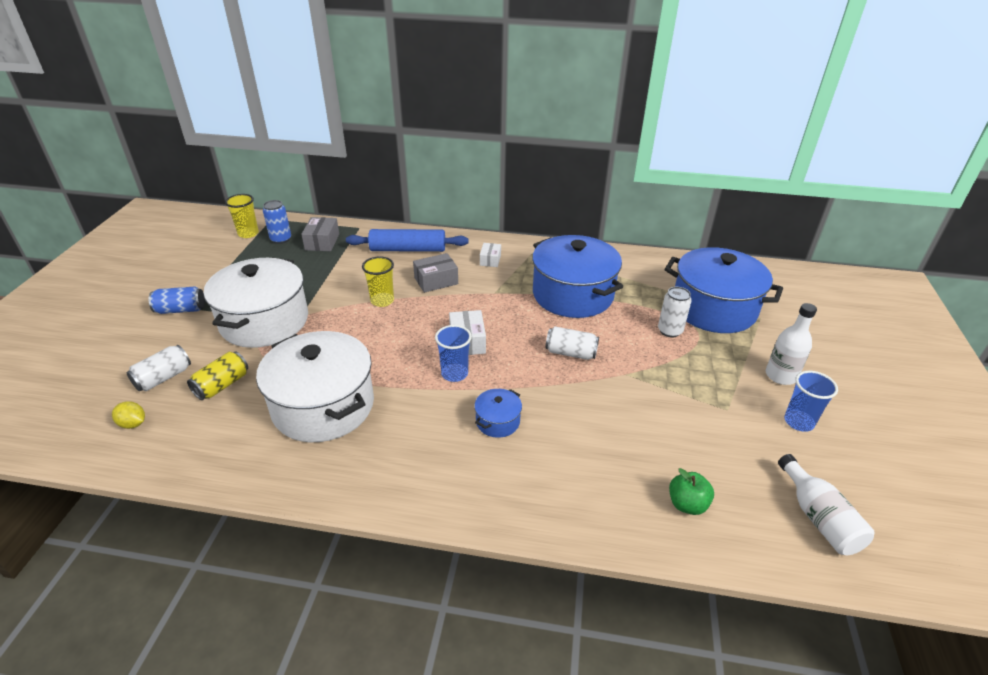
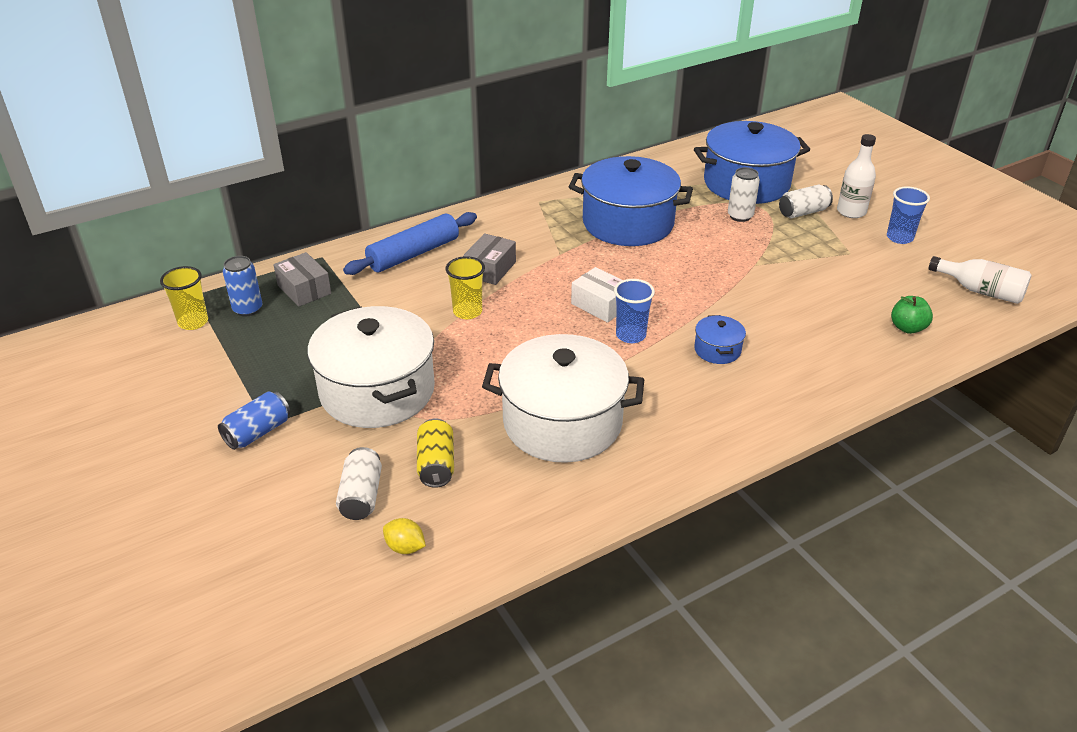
camera: 40 degrees left, 0 degrees up
yellow lemon [112,401,145,429] -> yellow lemon turned 45 degrees clockwise [383,518,426,554]
white box [480,243,501,267] -> none
white can [546,326,599,360] -> white can moved to [779,185,833,218]

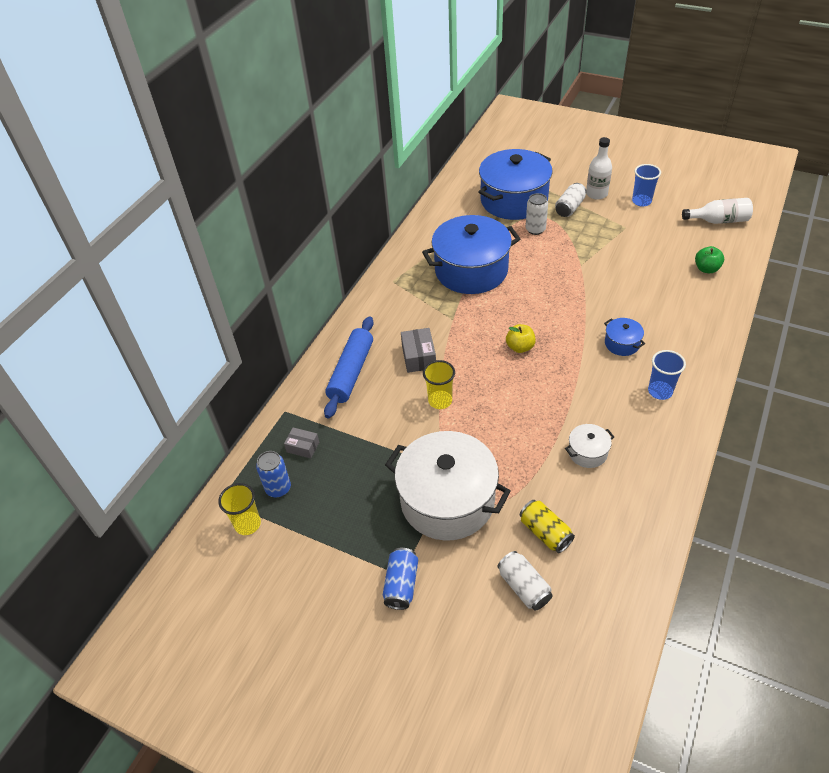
camera: 30 degrees left, 10 degrees up
grey box [273,252,331,307] -> grey box [284,428,319,459], size x0.66
yellow lemon [383,518,426,554] -> none
white pot [482,334,644,463] -> white pot [565,424,614,468], size x0.43
white box [571,267,623,323] -> yellow apple [506,324,536,353]
blue cup [614,279,655,343] -> blue cup moved to [648,350,686,400]

